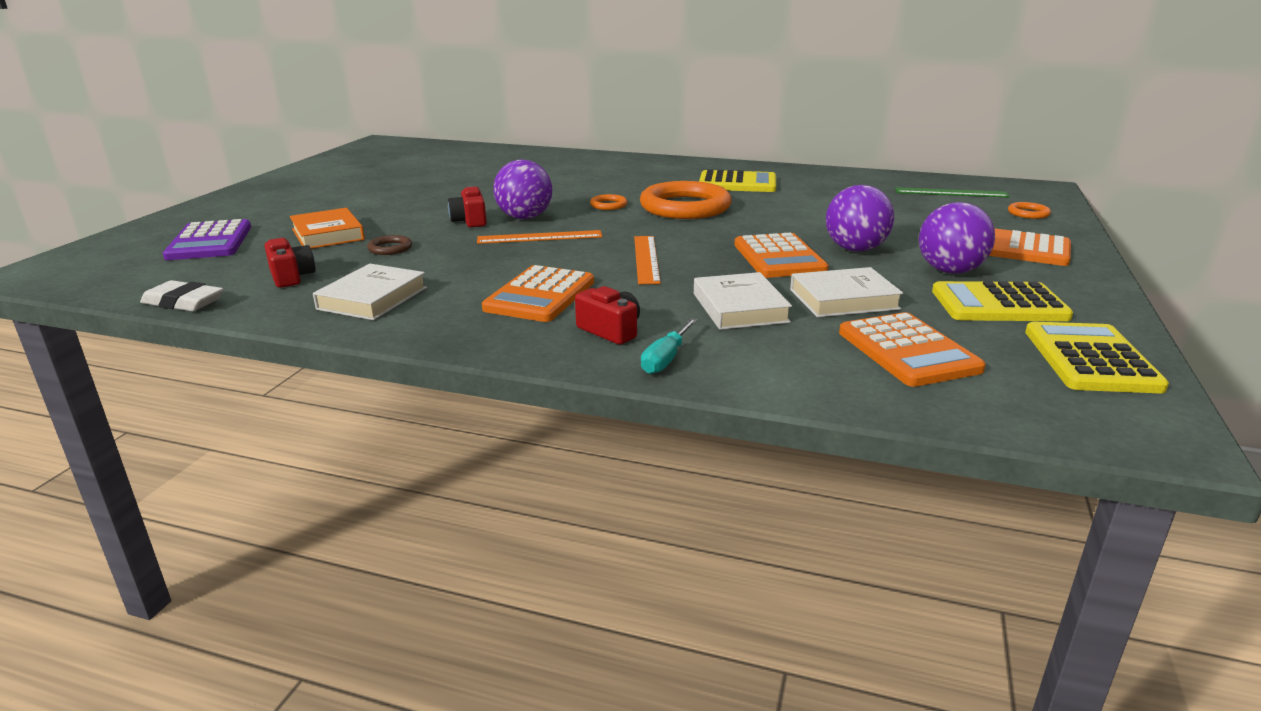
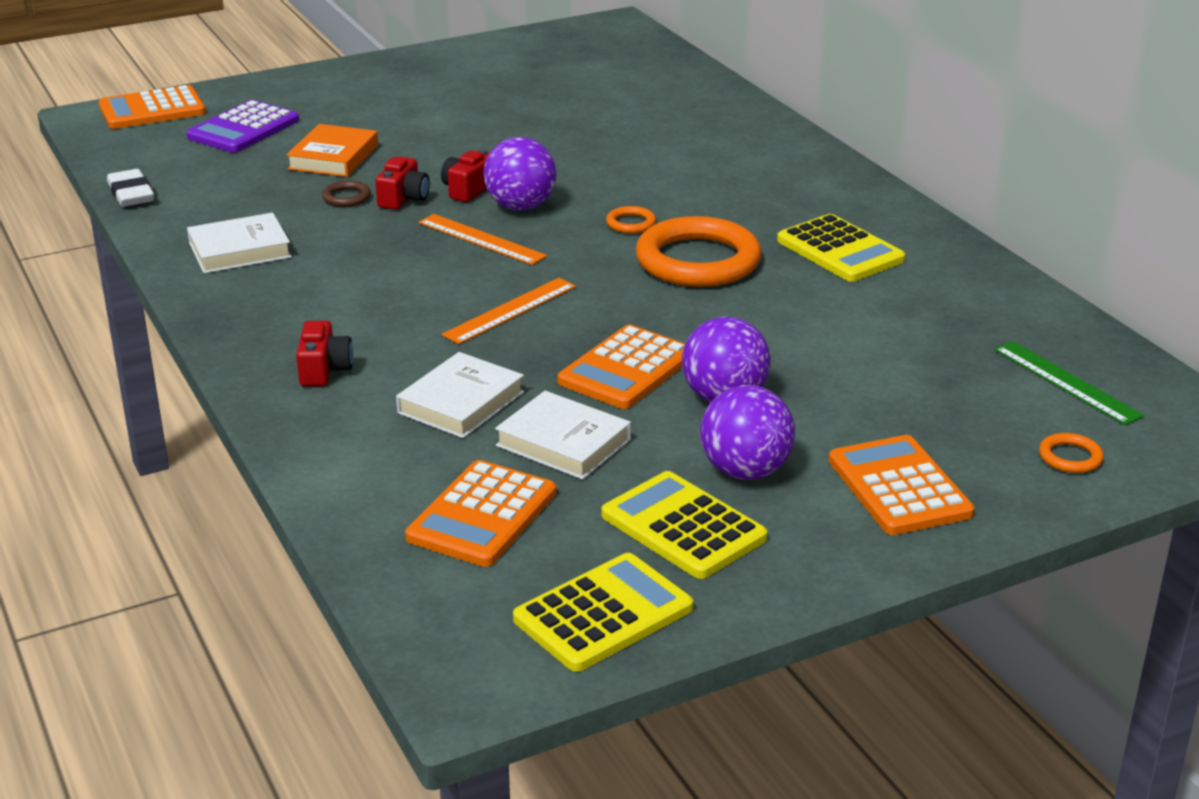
camera: 45 degrees right, 5 degrees up
red camera [264,238,316,288] -> red camera moved to [375,157,430,210]
orange calculator [482,265,594,322] -> orange calculator moved to [99,85,206,129]
turquoise screwdriver [641,318,697,374] -> none

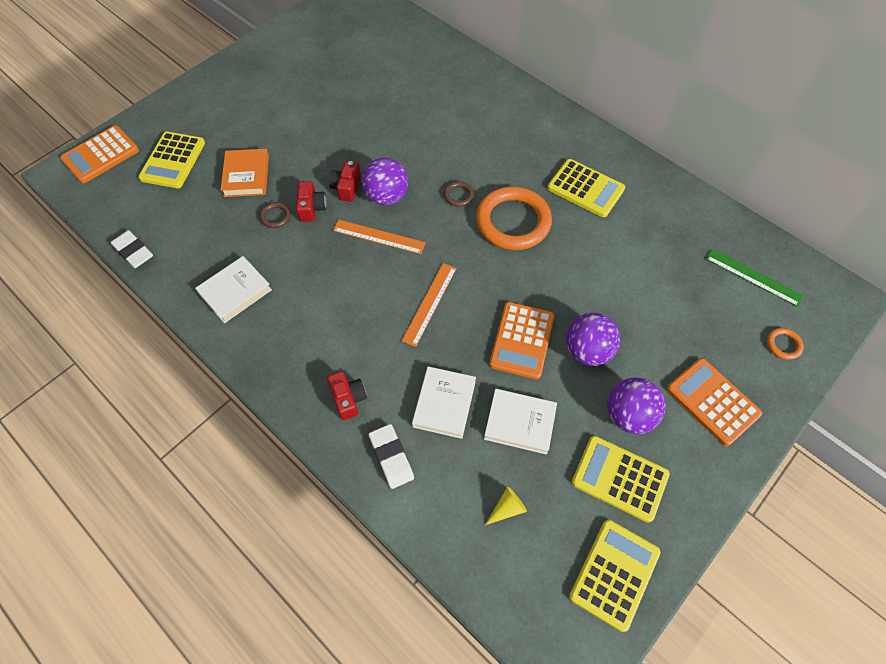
camera: 20 degrees left, 30 degrees up
purple calculator [187,100,299,153] -> yellow calculator [138,132,205,188]
orange calculator [405,460,556,567] -> yellow cone [485,486,527,525]
orange ring [606,206,656,233] -> brown ring [443,181,474,207]
none -> white eraser [369,424,414,489]

